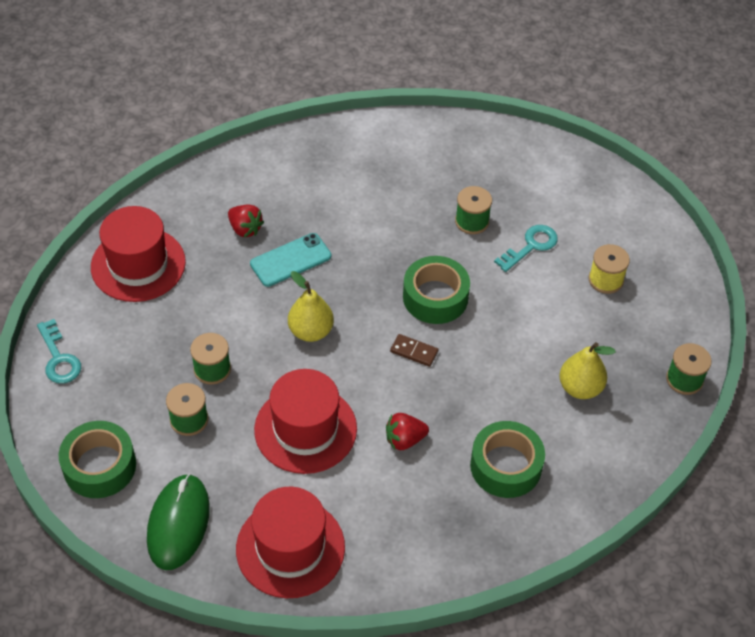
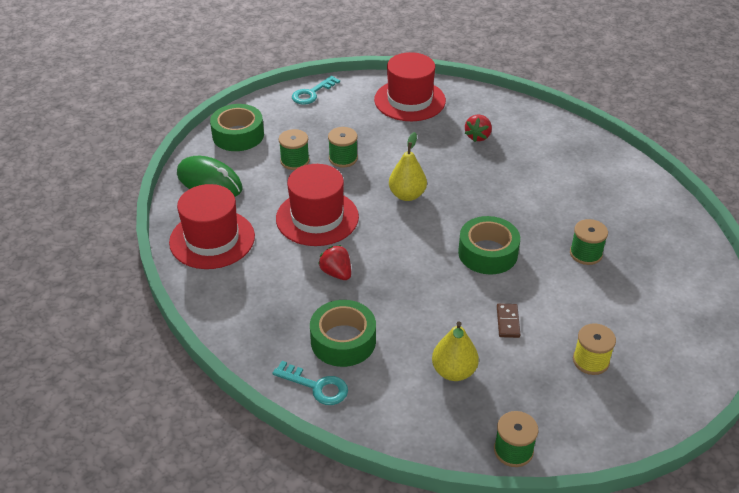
camera: 70 degrees right, 10 degrees down
green mouse [147,474,210,570] -> green mouse turned 45 degrees clockwise [177,156,243,197]
turquoise phone [250,233,331,287] -> none
brown domino [390,334,438,367] -> brown domino moved to [497,303,521,338]
turquoise key [494,225,558,272] -> turquoise key moved to [272,361,348,405]

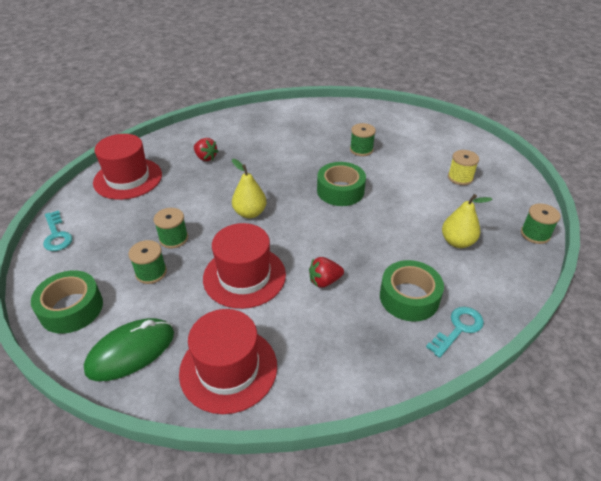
camera: 70 degrees left, 0 degrees up
brown domino [497,303,521,338] -> none

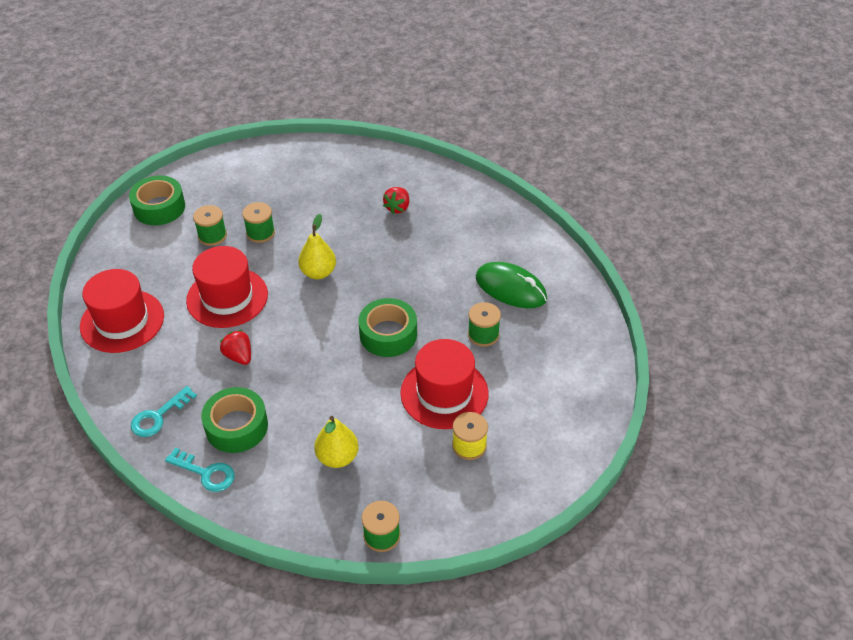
camera: 70 degrees right, 5 degrees up
turquoise key [43,210,73,251] -> turquoise key moved to [131,386,197,437]
green mouse [84,318,174,381] -> green mouse moved to [476,262,547,308]
red hat [93,134,162,200] -> red hat moved to [400,339,489,429]

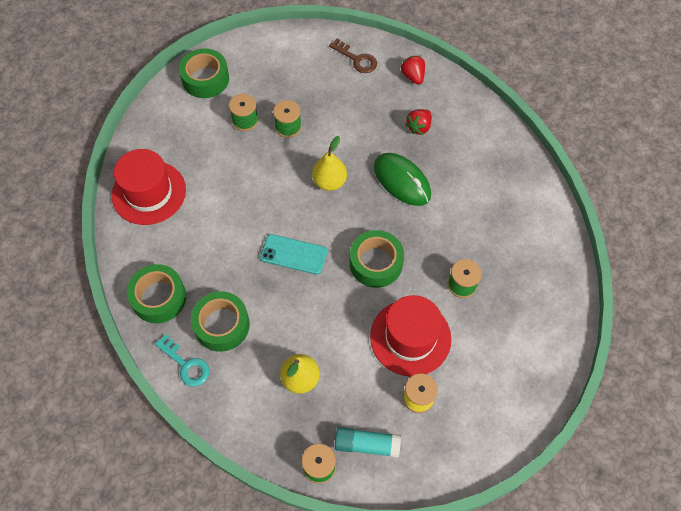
camera: 15 degrees right, 15 degrees up
turquoise key [131,386,197,437] -> green tape [127,264,186,323]
red hat [186,246,268,328] -> none
red strawberry [220,330,251,365] -> red strawberry moved to [401,56,425,85]
green mouse [476,262,547,308] -> green mouse moved to [374,153,431,206]
none -> turquoise phone [260,234,327,275]
none -> brown key [329,38,377,73]
none -> turquoise glue stick [335,427,401,458]

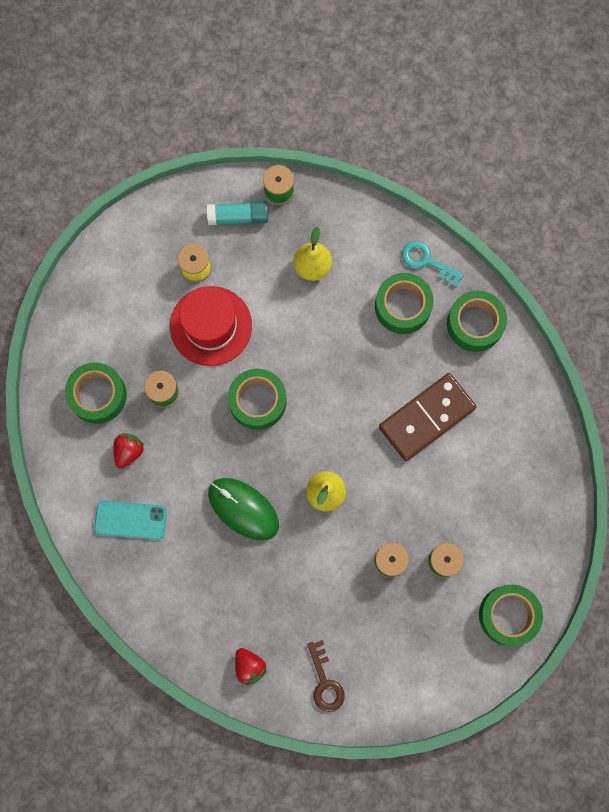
camera: 170 degrees right, 15 degrees up
red hat [112,149,186,225] -> none
turquoise phone [260,234,327,275] -> turquoise phone moved to [94,501,167,540]
brown key [329,38,377,73] -> brown key turned 135 degrees counterclockwise [307,640,345,712]
red strawberry [405,109,432,135] -> red strawberry moved to [113,433,144,469]
none -> green tape [65,362,127,424]
none -> brown domino [379,373,476,461]

